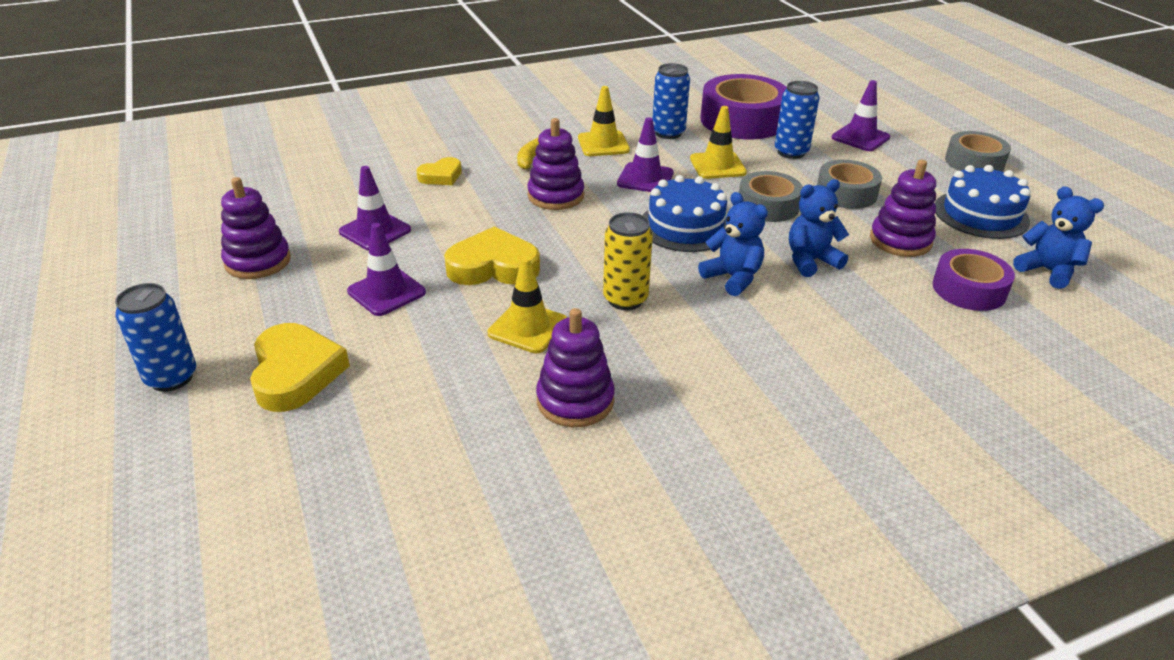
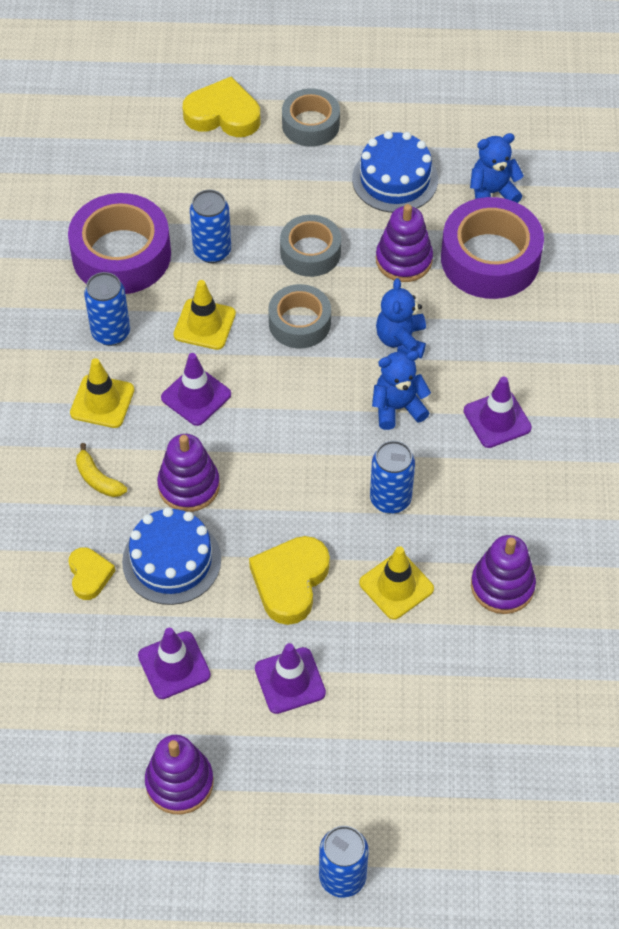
camera: 65 degrees left, 20 degrees up
yellow heart [250,323,350,412] -> yellow heart moved to [183,77,260,137]
yellow can [603,212,653,310] -> blue can [370,441,415,514]
blue cake [643,175,727,252] -> blue cake moved to [122,507,221,605]
purple traffic cone [832,80,890,151] -> purple traffic cone moved to [463,377,532,448]
purple tape [932,249,1015,311] -> purple tape [441,197,544,299], size x1.63

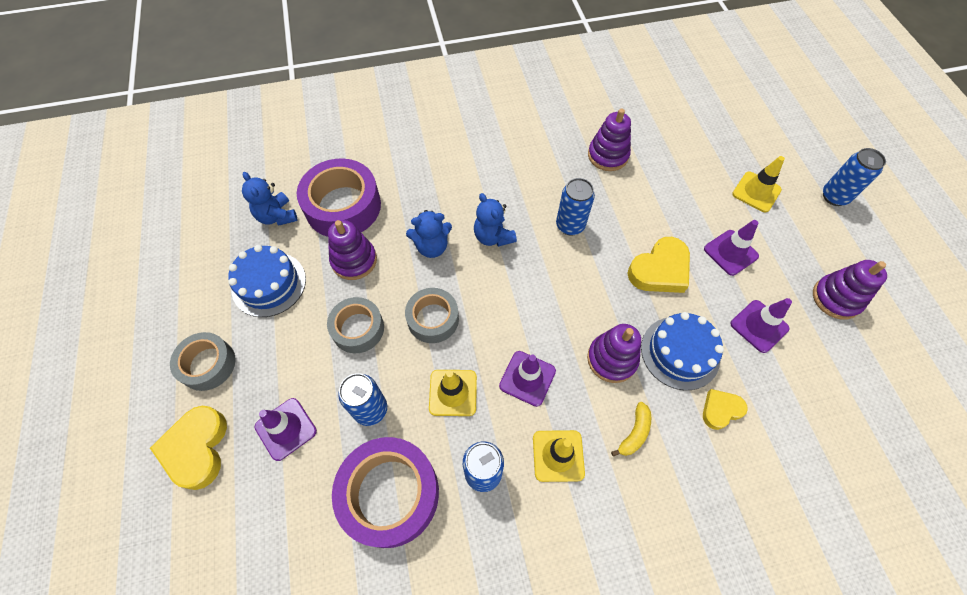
camera: 105 degrees left, 5 degrees up
yellow heart [249,536,330,625] -> yellow heart turned 45 degrees counterclockwise [627,237,690,293]
yellow traffic cone [359,546,434,620] -> yellow traffic cone moved to [732,156,785,212]
purple traffic cone [463,377,532,448] -> purple traffic cone moved to [254,398,317,461]

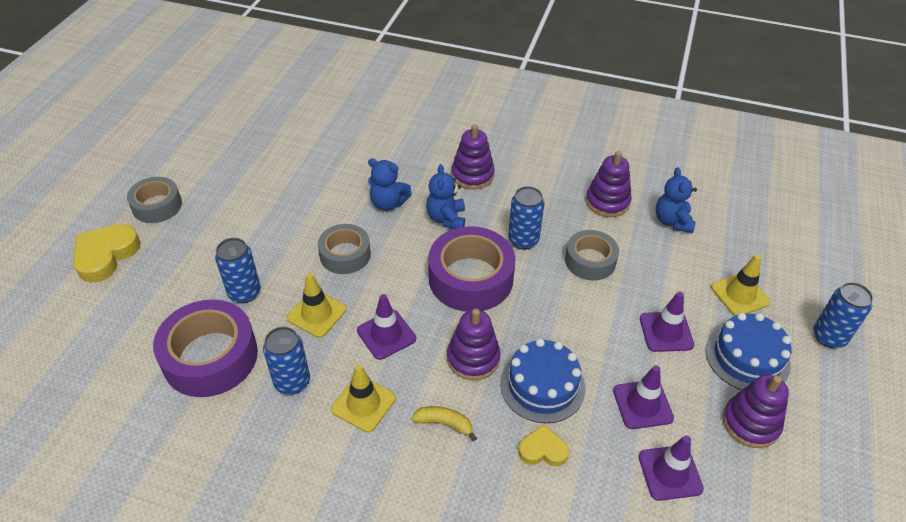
camera: 30 degrees right, 15 degrees down
blue cake [228,245,306,317] -> blue cake moved to [705,313,792,390]
blue teddy bear [242,172,298,225] -> blue teddy bear moved to [656,167,697,233]
purple traffic cone [254,398,317,461] -> purple traffic cone moved to [638,435,704,501]
purple tape [297,159,381,237] -> purple tape moved to [428,226,516,312]
grey tape [327,297,384,353] -> grey tape moved to [565,230,619,281]
purple stacking toy [328,220,377,280] -> purple stacking toy moved to [452,124,495,190]
yellow banana [611,402,651,457] -> yellow banana turned 135 degrees counterclockwise [412,406,477,441]
yellow heart [627,237,690,293] -> none

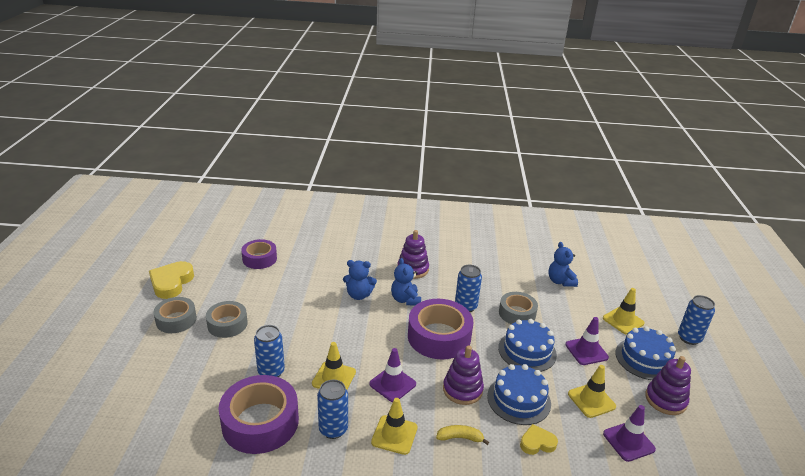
camera: 15 degrees left, 15 degrees down
yellow heart [73,224,141,283] -> yellow heart moved to [149,261,194,299]
grey tape [318,224,371,274] -> grey tape moved to [206,301,248,338]
purple stacking toy [586,151,632,217] -> none
purple traffic cone [613,365,674,429] -> yellow traffic cone [568,365,616,418]
none -> purple tape [241,239,277,269]
none -> blue cake [498,319,557,372]

